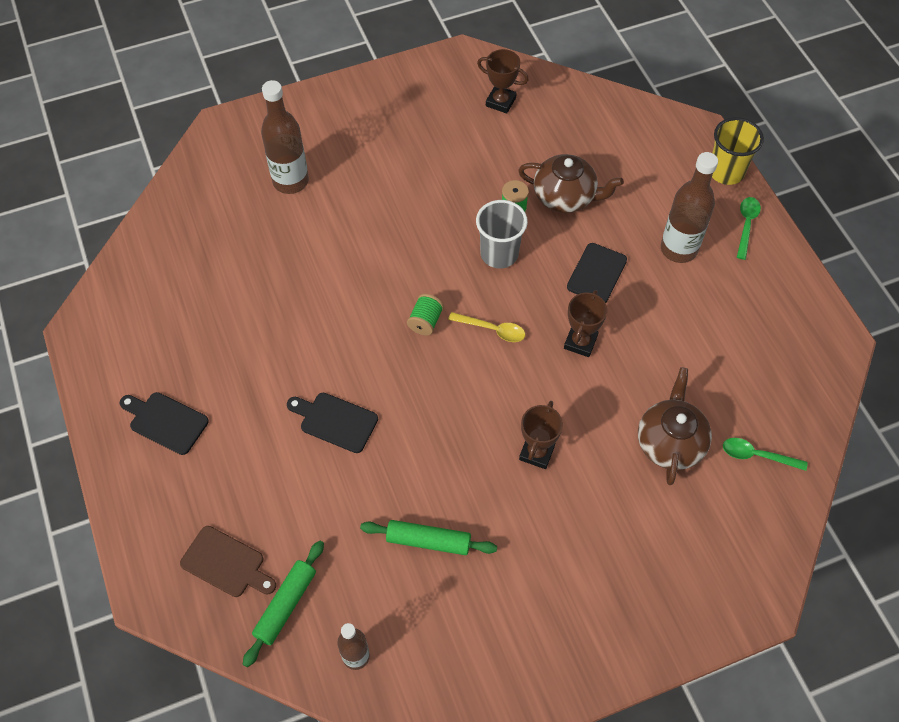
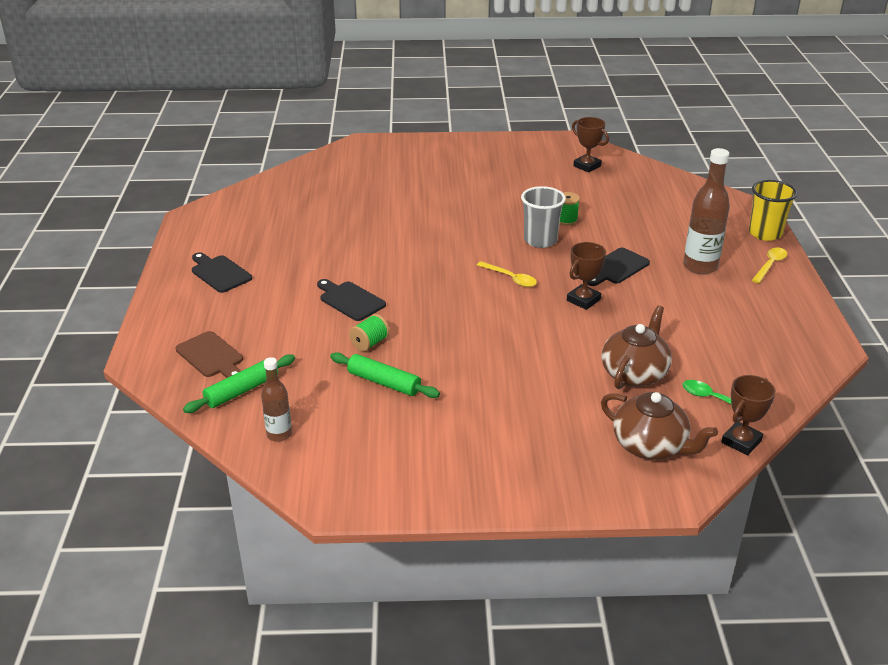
camera: 20 degrees right, 25 degrees down
brown bottle [261,80,309,194] -> none
green spool [407,294,444,335] -> green spool moved to [349,314,390,351]
brown teapot [518,154,624,213] -> brown teapot moved to [601,392,718,460]
brown trophy [519,401,563,469] -> brown trophy moved to [721,375,776,456]
green spoon [737,197,761,260] -> yellow spoon [752,248,787,283]

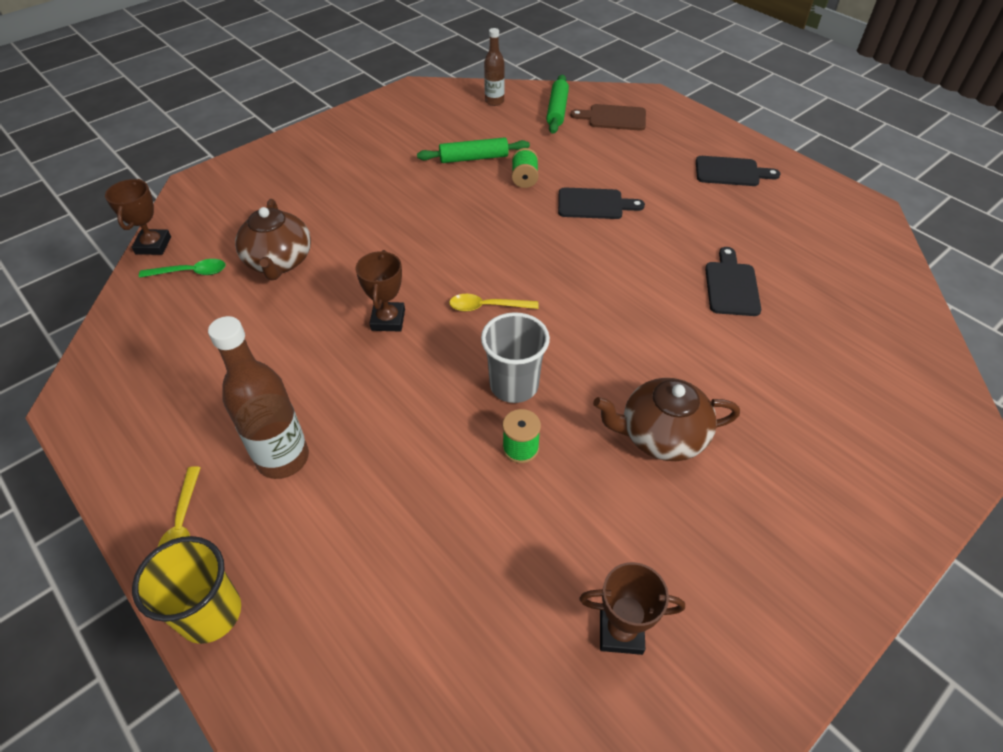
camera: 140 degrees right, 15 degrees up
black cutting board [588,248,650,286] -> black cutting board moved to [705,247,761,316]
brown teapot [601,392,718,460] -> brown teapot moved to [593,378,740,461]

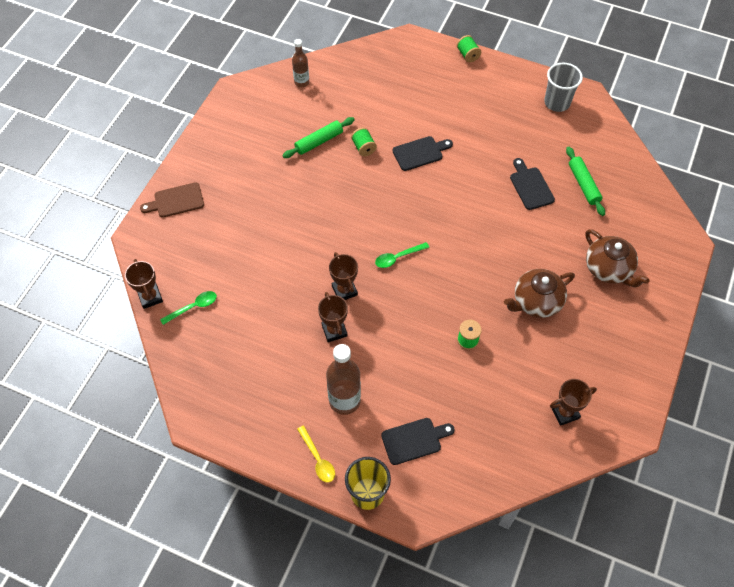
camera: 25 degrees left, 10 degrees up
brown teapot [235,199,311,280] -> brown teapot moved to [585,229,650,287]
yellow spoon [449,294,539,312] -> green spoon [375,242,429,268]
grey cup [481,312,550,403] -> grey cup moved to [544,63,583,112]
green rolling pin [546,75,569,134] -> green rolling pin moved to [566,147,605,216]
brown cutting board [570,104,646,131] -> brown cutting board moved to [140,182,204,218]
black cutting board [696,156,780,186] -> black cutting board moved to [381,418,455,465]
none -> brown trophy [318,292,348,342]
none -> green spool [457,35,481,62]

